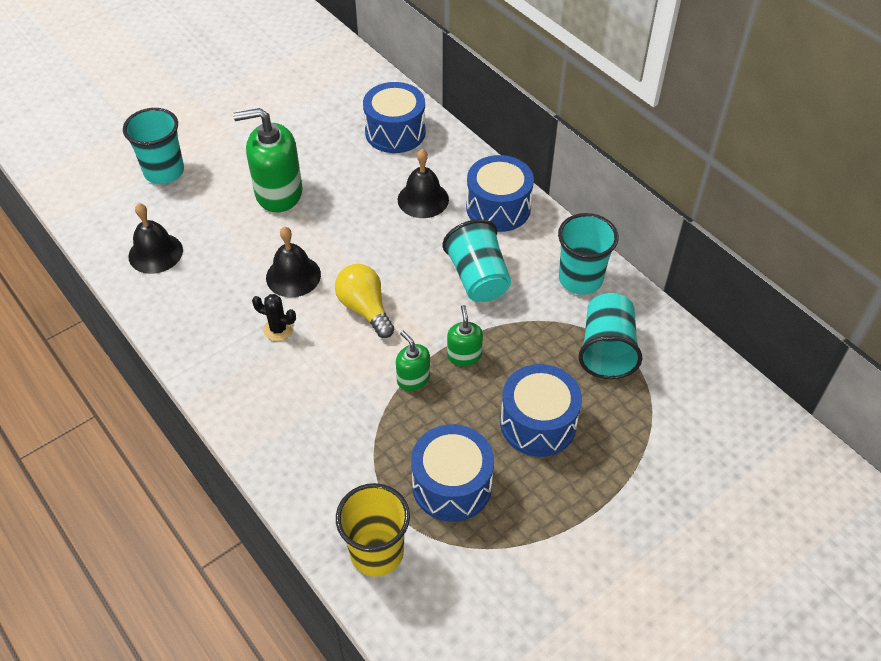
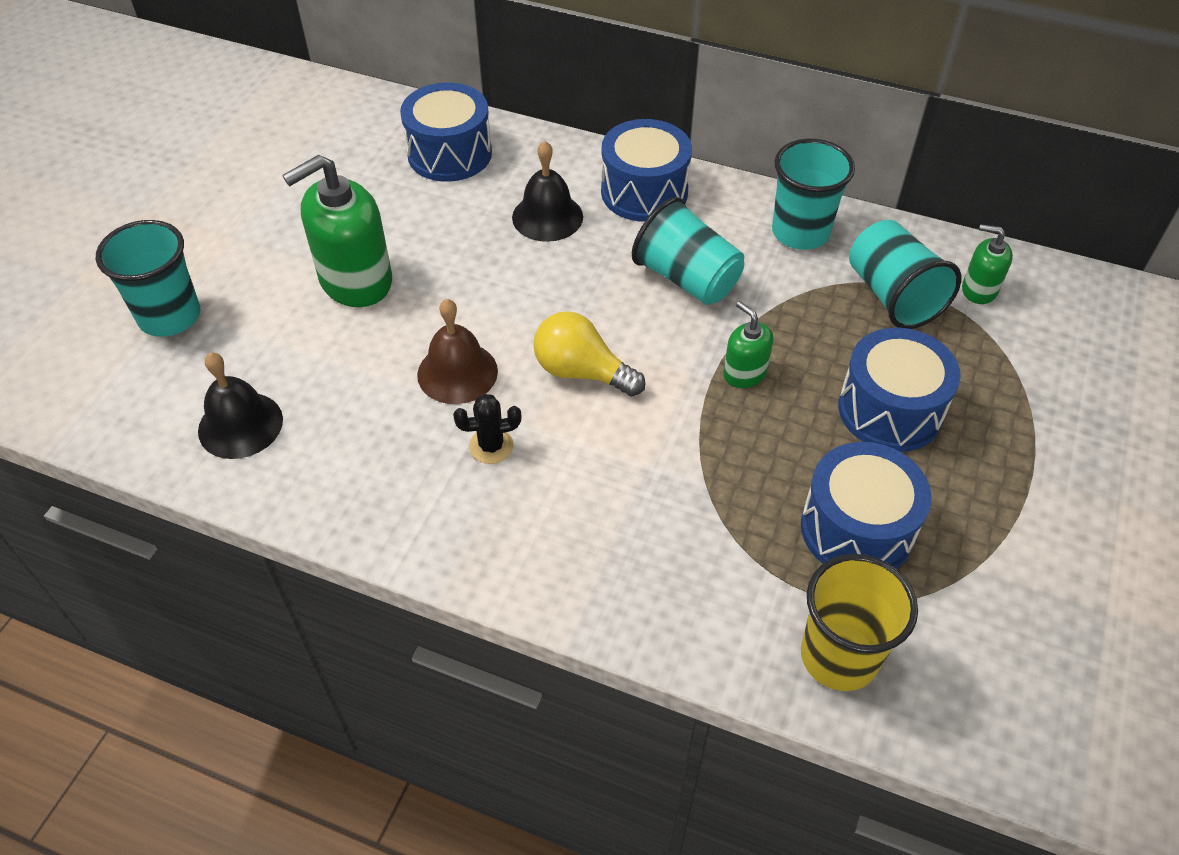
camera: 30 degrees left, 0 degrees up
black bell [266,226,321,297] -> brown bell [417,299,498,404]
green soap dispenser [396,331,430,391] -> green soap dispenser moved to [962,224,1013,304]

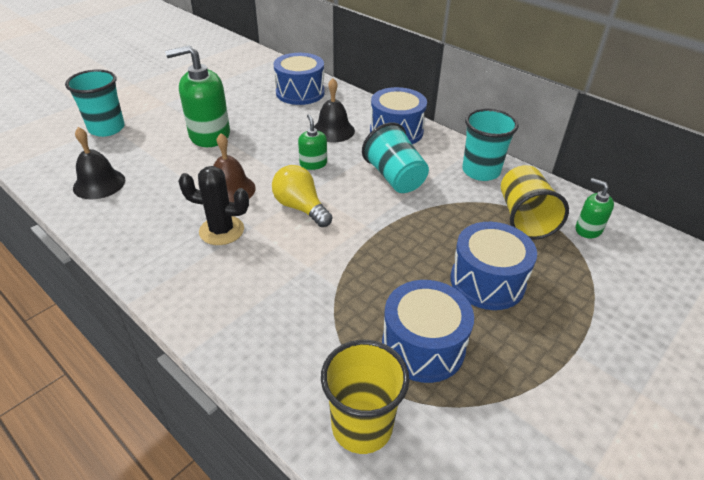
camera: 20 degrees right, 10 degrees down
black cactus [453,394,522,464] -> black cactus [178,166,249,245], size x1.55
green soap dispenser [723,301,773,388] -> green soap dispenser moved to [298,114,327,170]
turquoise cup [849,220,962,329] -> yellow cup [501,165,569,240]

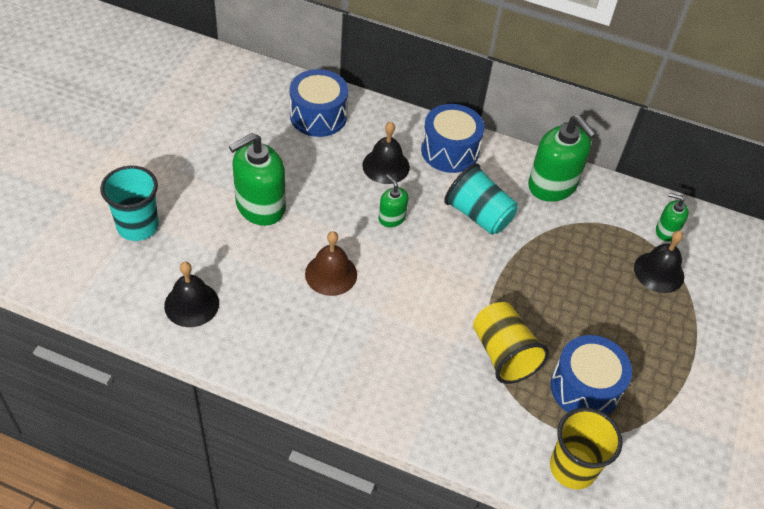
camera: 25 degrees left, 10 degrees up
black cactus [178,166,249,245] -> none
yellow light bulb [272,165,332,227] -> none
blue drum [451,222,537,310] -> none
turquoise cup [462,109,519,181] -> green soap dispenser [528,115,597,202]
yellow cup [501,165,569,240] -> yellow cup moved to [473,302,549,384]
none -> black bell [634,231,684,293]

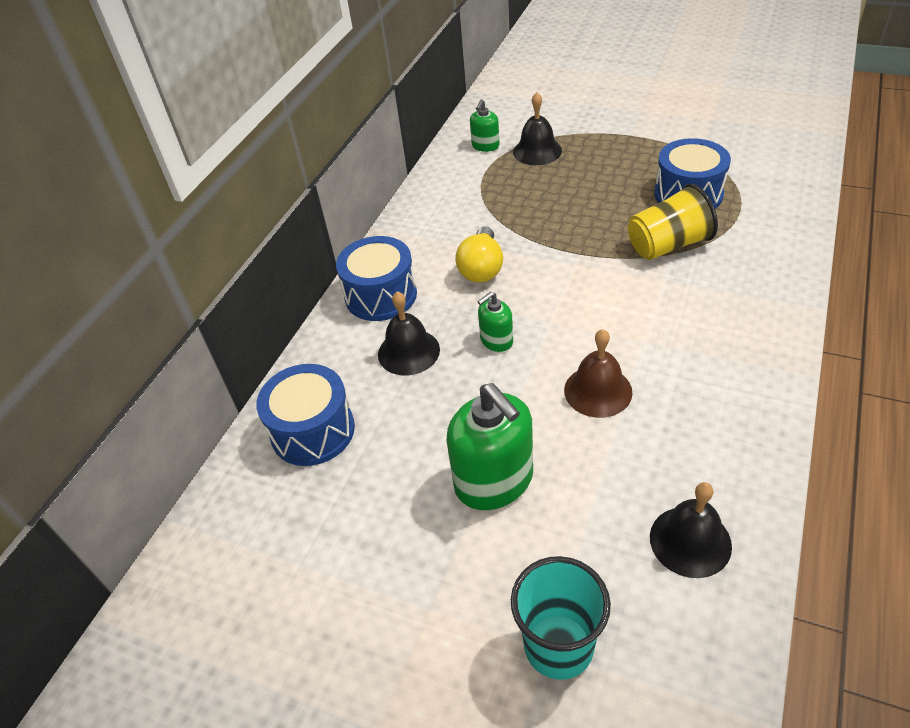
camera: 80 degrees left, 5 degrees down
turquoise cup [444,163,518,235] -> yellow light bulb [455,226,503,283]
green soap dispenser [528,115,597,202] -> none
yellow cup [550,407,623,490] -> none

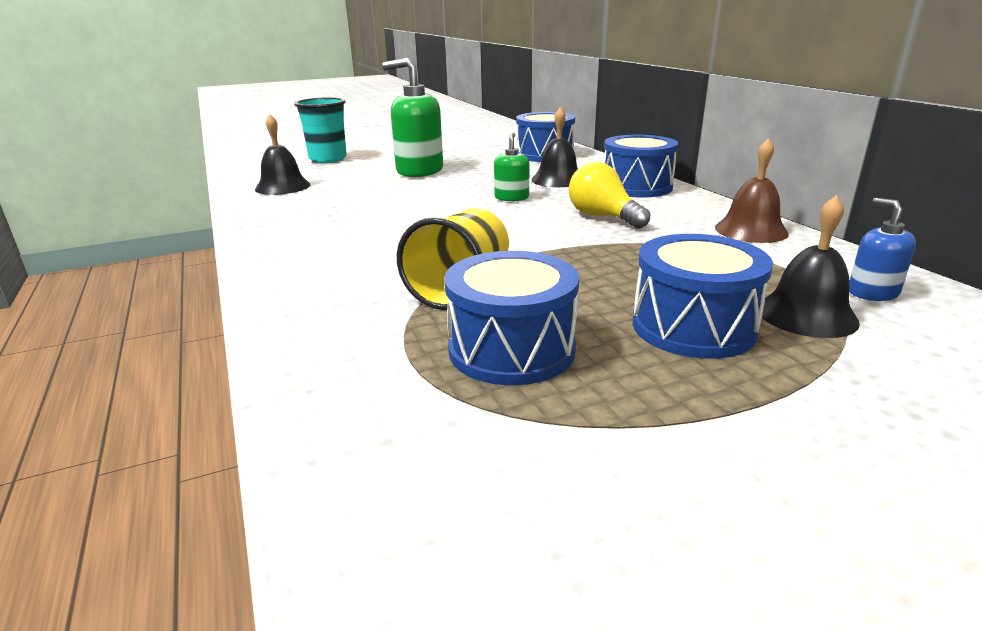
camera: 130 degrees right, 20 degrees down
green soap dispenser [470,99,500,152] -> blue soap dispenser [849,198,916,301]
brown bell [564,329,633,418] -> brown bell moved to [715,138,789,243]
none -> blue drum [633,234,773,359]

